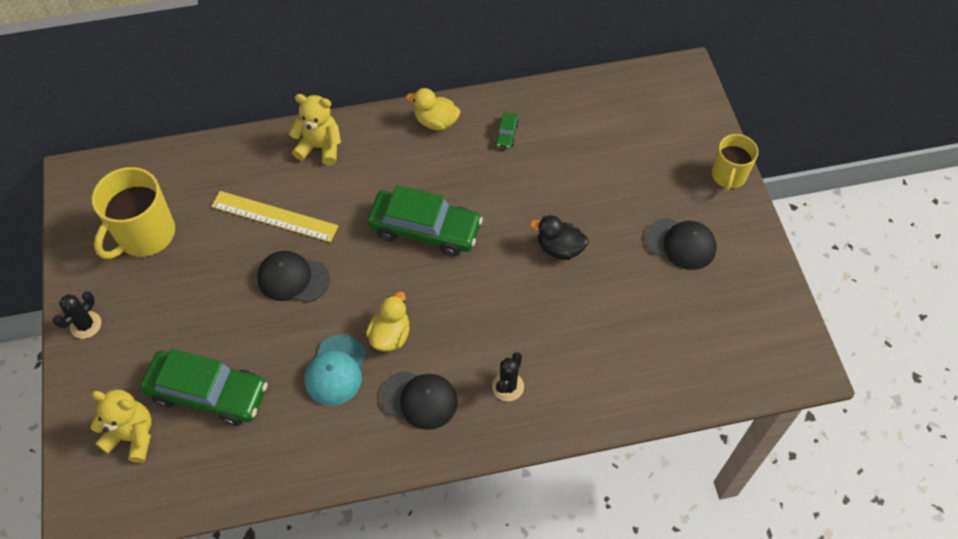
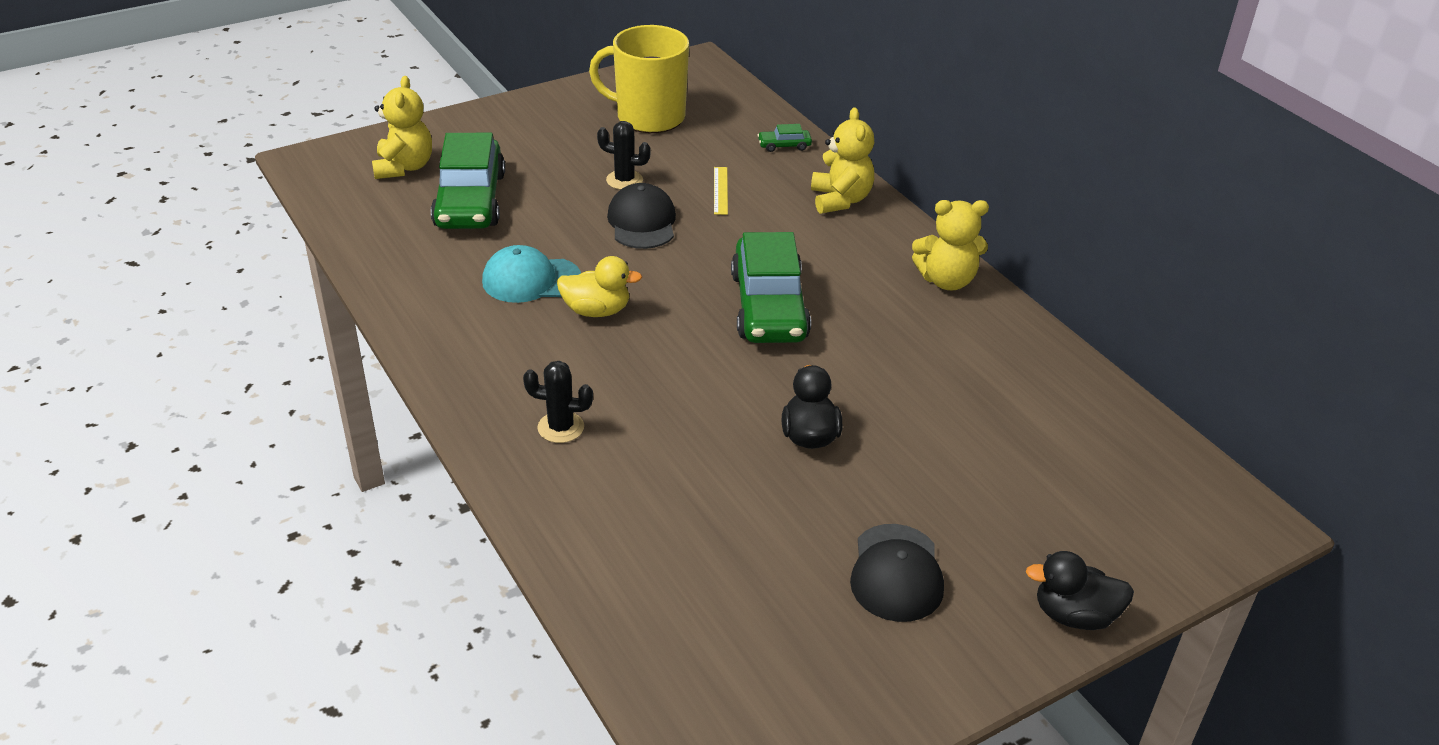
camera: 70 degrees right, 20 degrees down
black cactus [53,292,101,339] -> black cactus moved to [597,121,651,190]
yellow ruler [211,191,338,242] -> yellow ruler [714,167,728,215], size x0.52
black cap [380,371,458,430] -> none
yellow duck [406,88,460,131] -> yellow teddy bear [912,200,989,290]
green car [495,113,519,149] -> green car moved to [757,124,812,152]
yellow mug [712,134,758,191] -> black duck [1026,551,1134,630]

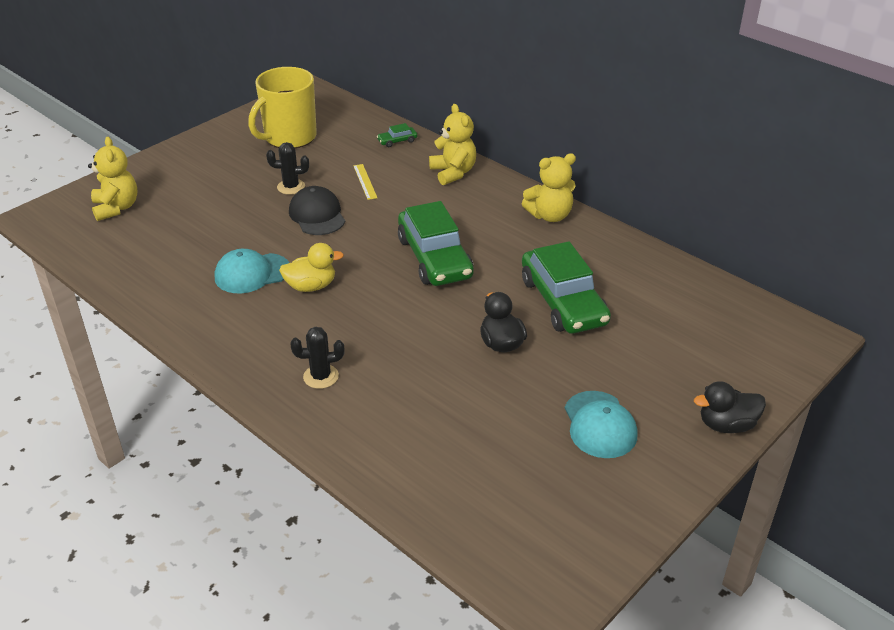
camera: 15 degrees left, 0 degrees up
green car [431,133,505,229] -> green car moved to [522,241,611,334]
yellow mug [589,25,689,133] -> yellow mug turned 45 degrees counterclockwise [248,67,317,148]
black cap [850,524,944,622] -> turquoise cap [565,391,637,458]

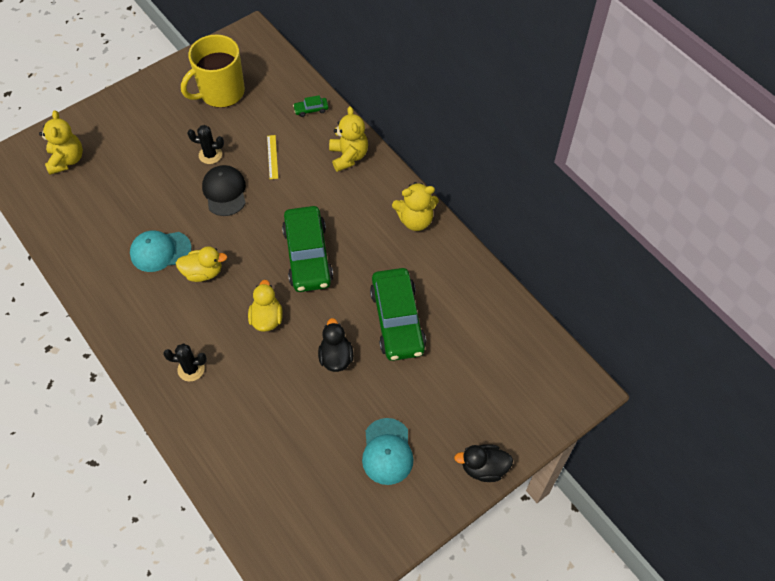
camera: 10 degrees right, 20 degrees up
none -> yellow duck [248,280,283,332]

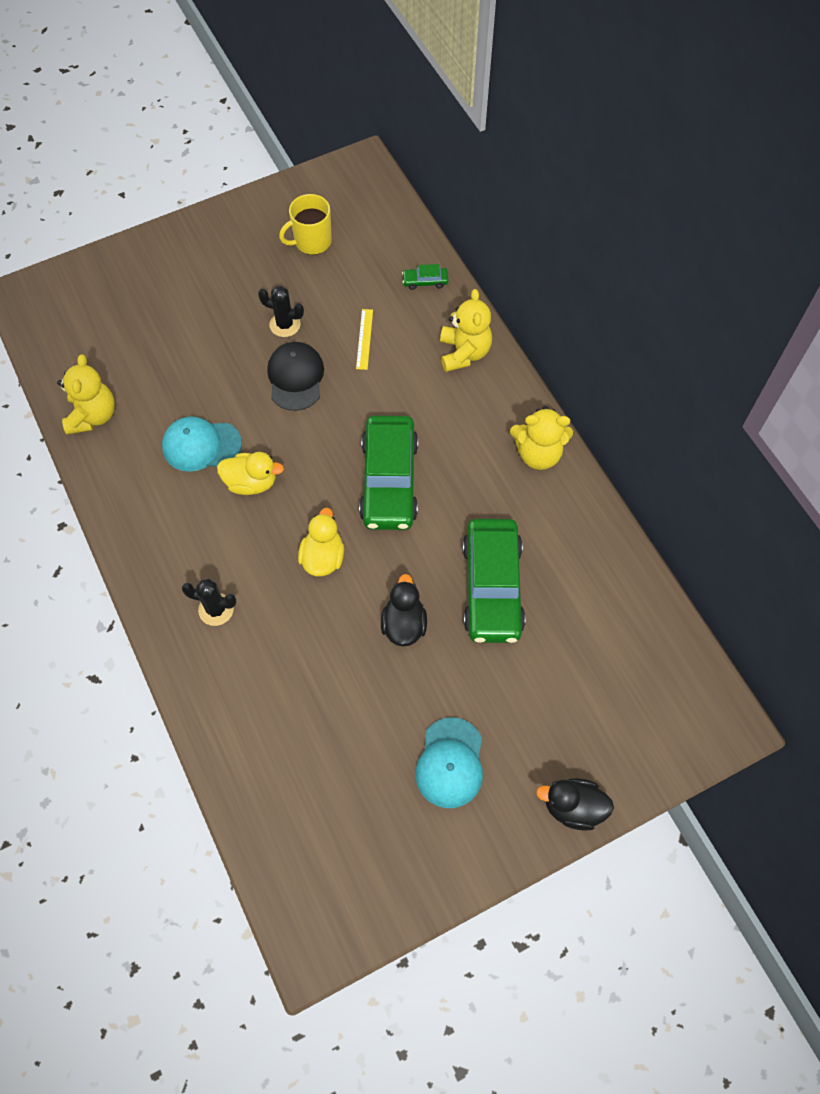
camera: 10 degrees right, 5 degrees up
yellow teddy bear [39,110,83,175] -> yellow teddy bear moved to [57,354,115,435]
yellow mug [181,34,245,108] -> yellow mug [279,194,332,255], size x0.63

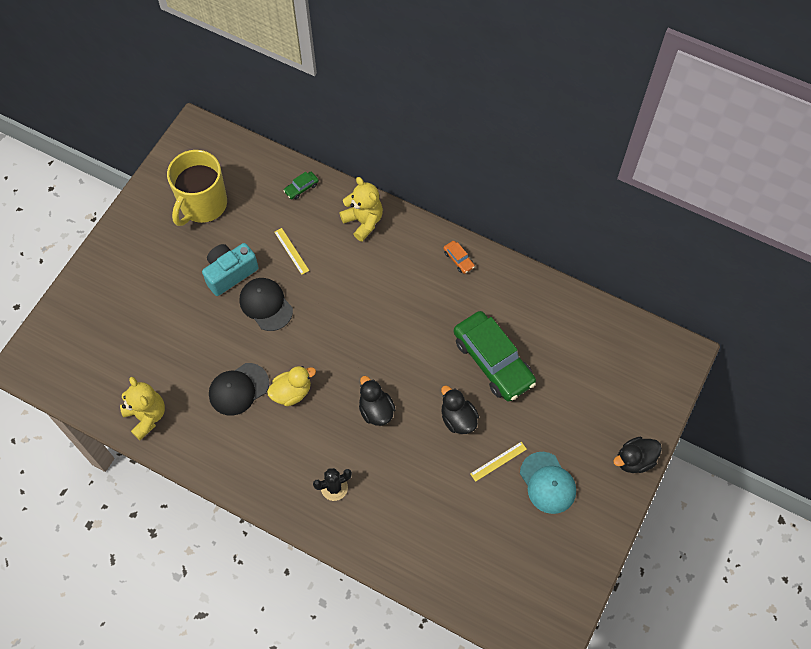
camera: 35 degrees left, 0 degrees up
turquoise cap [162,416,242,472] -> black cap [209,363,269,416]
black cactus [258,286,304,337] -> turquoise camera [202,243,259,296]
yellow mug [279,194,332,255] -> yellow mug [167,150,227,226], size x1.59
yellow duck [298,507,344,576] -> black duck [359,376,396,426]
green car [359,416,418,530] -> none
yellow teddy bear [510,406,573,470] -> orange car [443,241,475,274]
none -> yellow ruler [470,442,527,482]

